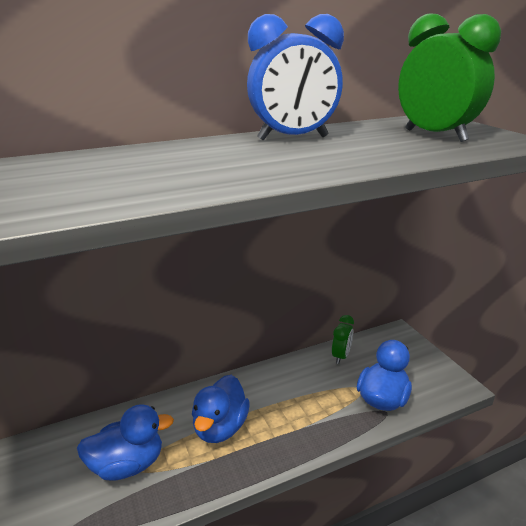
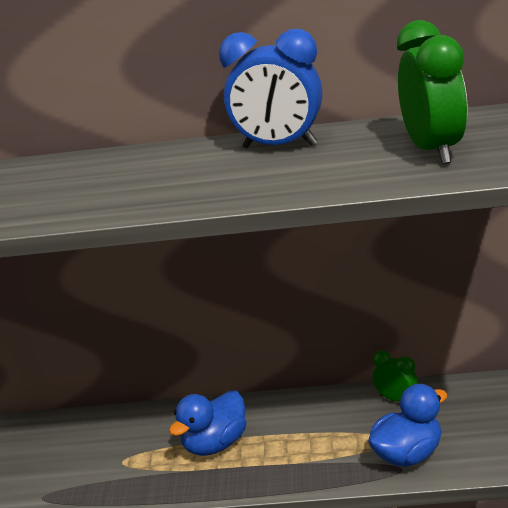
camera: 30 degrees right, 0 degrees up
blue duck [77,404,174,481] -> none
green clock [332,315,354,364] -> green clock turned 105 degrees counterclockwise [373,350,417,402]

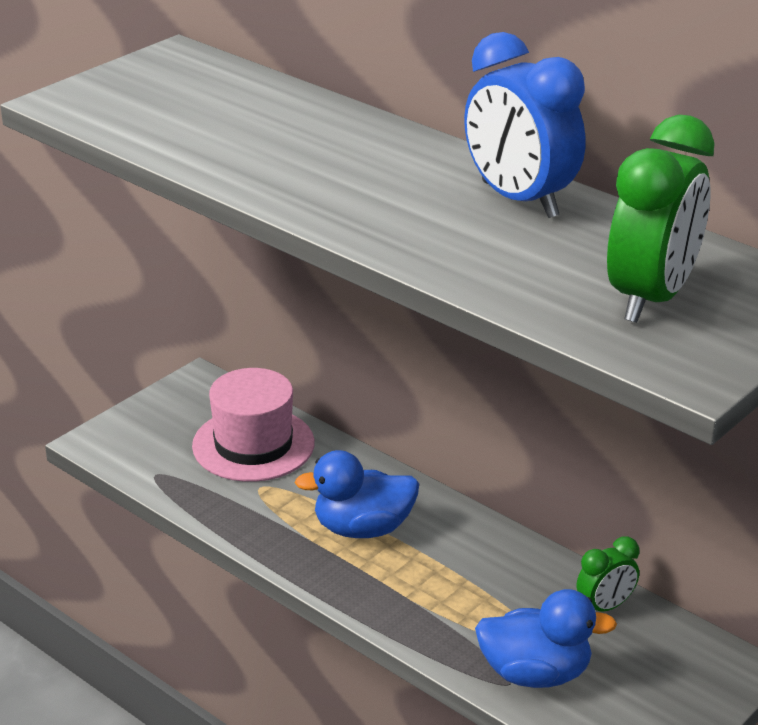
camera: 35 degrees right, 5 degrees up
green clock [373,350,417,402] -> green clock turned 75 degrees clockwise [577,537,640,612]
none -> pink hat [192,368,315,482]

